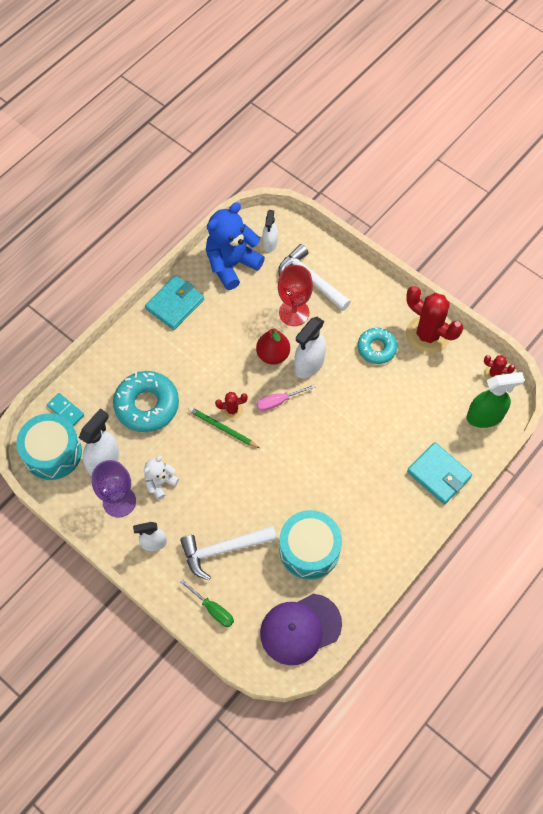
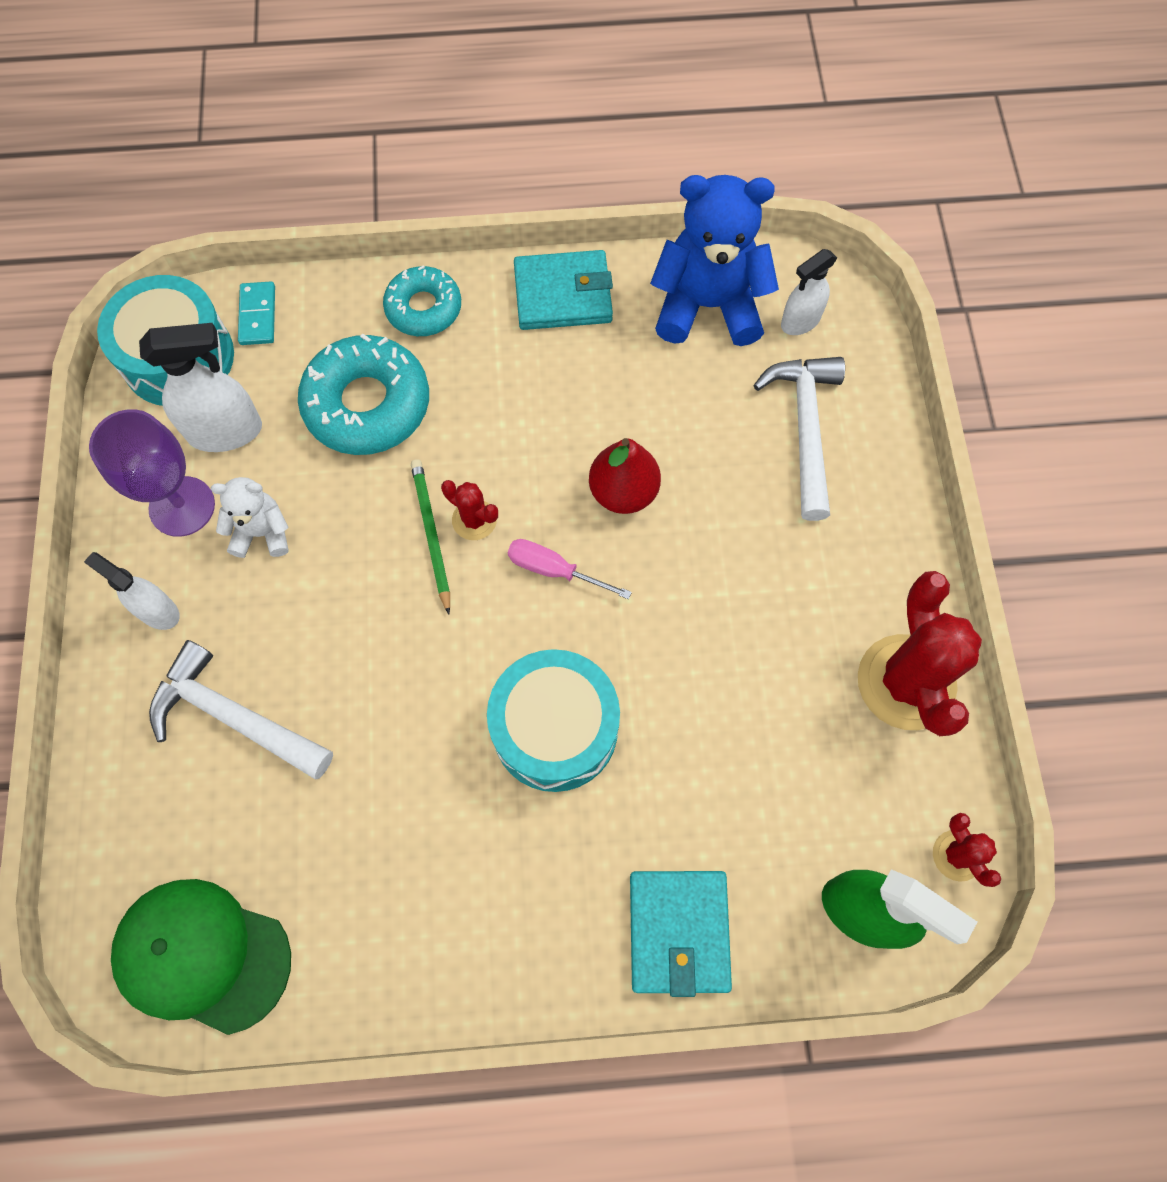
camera: 45 degrees right, 5 degrees up
green screwdriver [180,579,234,627] -> none
purple cap [260,594,342,665] -> green cap [111,879,291,1035]
red goblet [278,265,313,326] -> none
turquoise drum [279,510,342,580] -> turquoise drum moved to [487,649,620,792]
white spray bottle [294,317,326,378] -> none
turquoise donut [358,327,397,364] -> turquoise donut moved to [383,265,461,336]

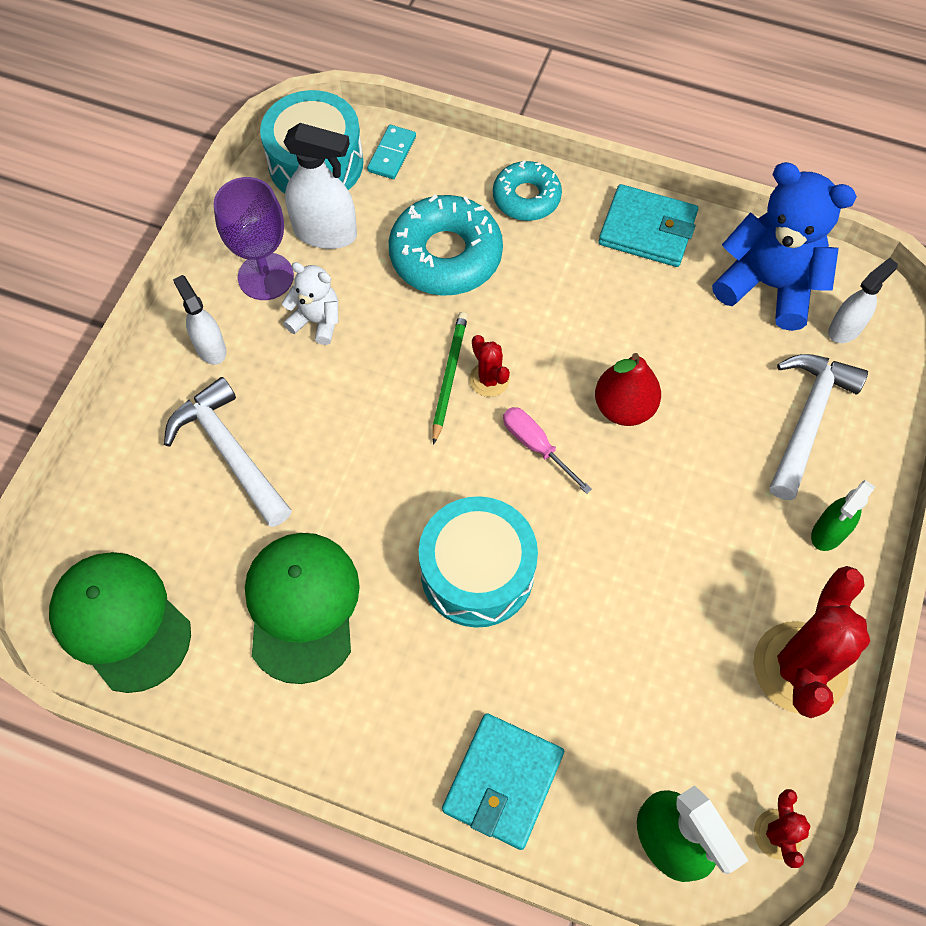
camera: 25 degrees right, 5 degrees down
white spray bottle [781,249,837,335] -> white spray bottle turned 150 degrees clockwise [828,258,898,343]
none -> green cap [245,533,360,684]
none -> green spray bottle [811,480,875,551]

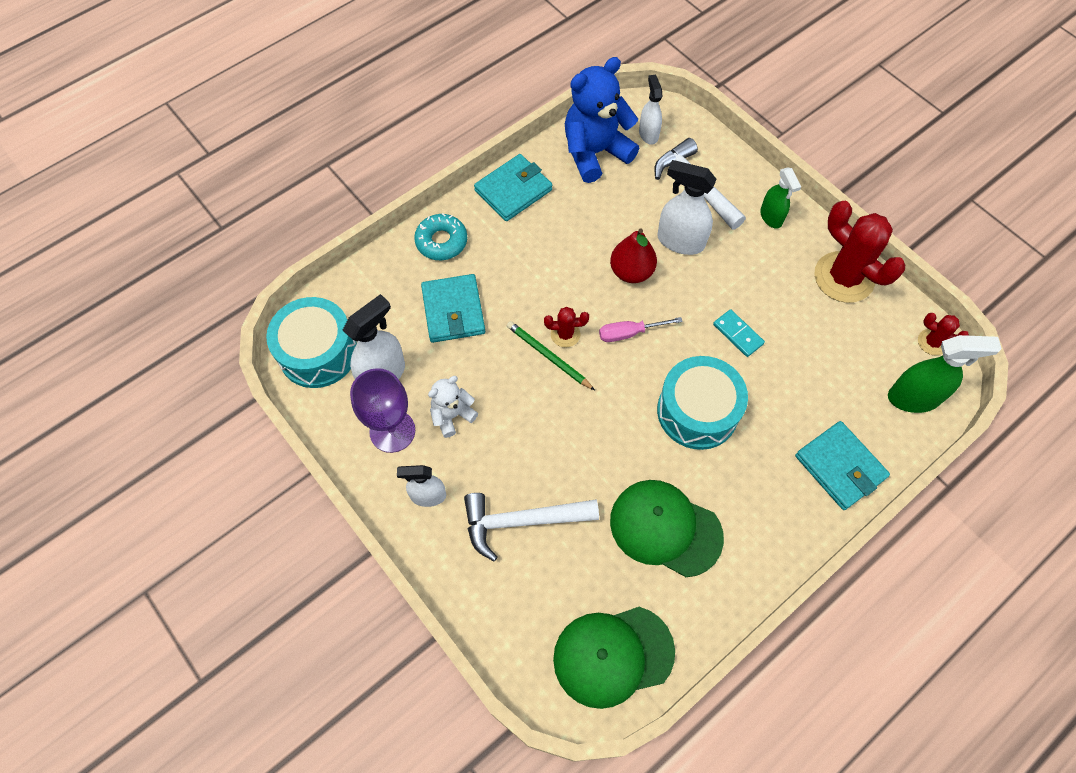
camera: 60 degrees left, 0 degrees up
turquoise domino [367,125,416,179] -> turquoise domino moved to [713,309,765,357]
turquoise donut [389,195,503,296] -> turquoise wallet [421,274,485,343]
none -> white spray bottle [657,160,717,255]

